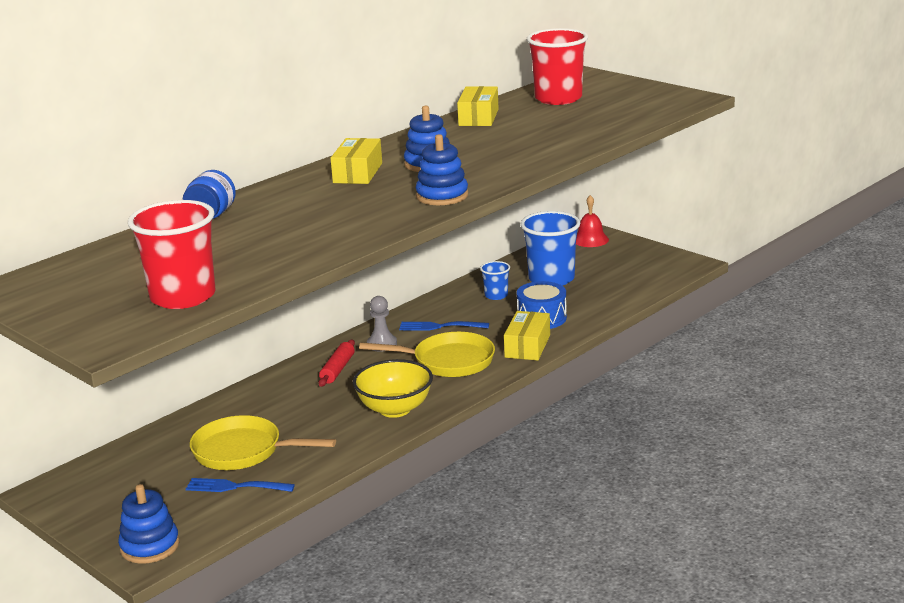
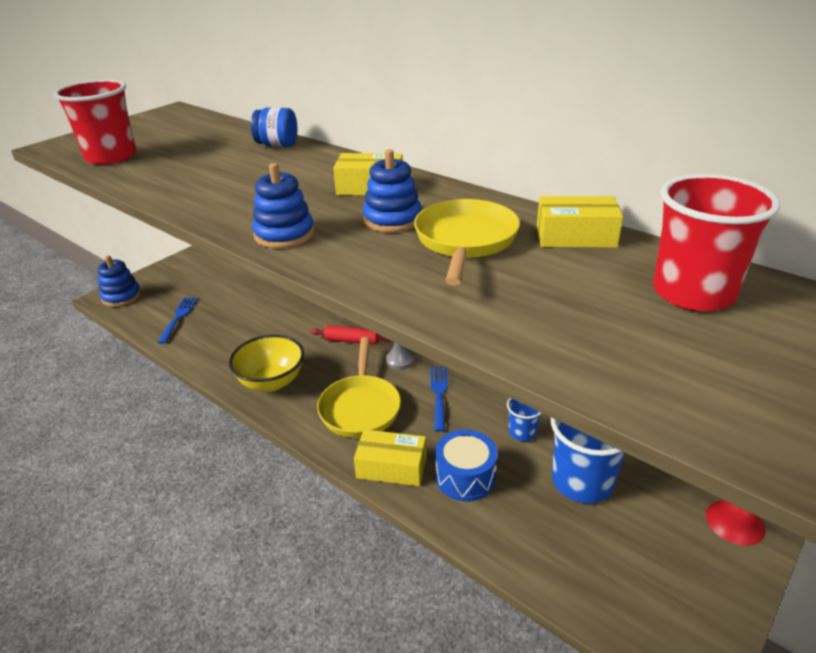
camera: 85 degrees right, 10 degrees up
yellow pan [190,415,336,470] -> yellow pan moved to [414,199,520,286]

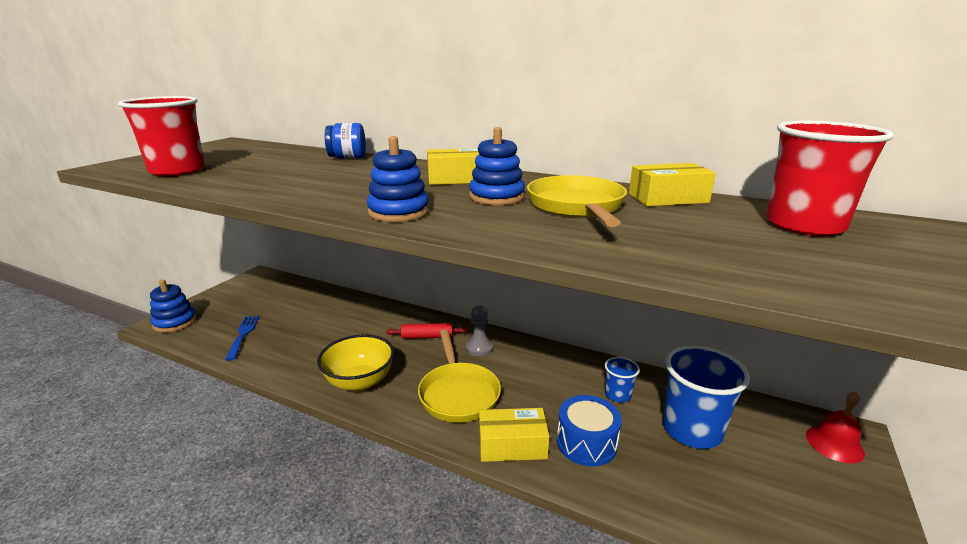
camera: 15 degrees left, 10 degrees down
blue fork [431,367,448,432] -> none

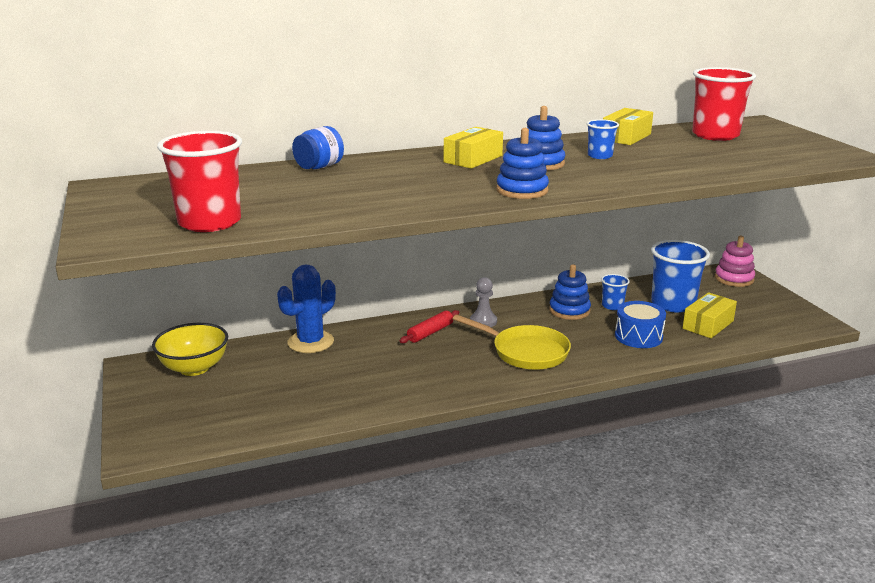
camera: 45 degrees left, 0 degrees up
blue stacking toy [150,280,197,333] -> blue stacking toy moved to [549,264,591,320]
blue fork [225,316,259,361] -> none
yellow bowl [317,334,394,392] -> yellow bowl moved to [152,323,228,376]
yellow box [479,408,550,462] -> yellow box moved to [683,292,737,338]
yellow pan [527,175,627,227] -> blue cup [587,119,619,159]
red bell [806,391,865,463] -> pink stacking toy [715,236,755,287]
none -> blue cactus [277,264,336,353]

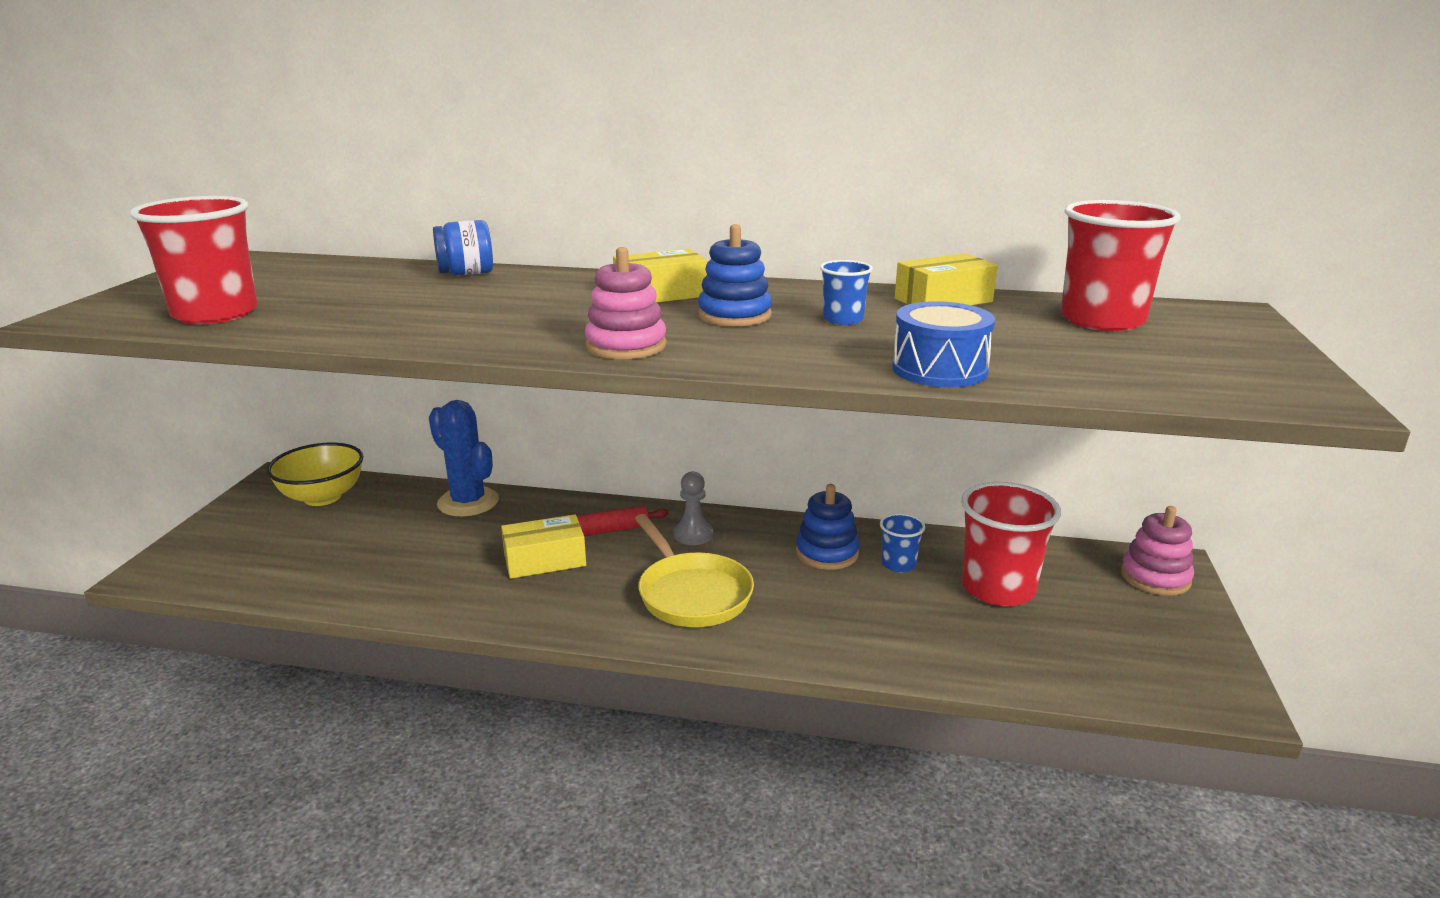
camera: 30 degrees right, 0 degrees up
blue cactus [277,264,336,353] -> blue cactus turned 60 degrees clockwise [429,400,499,516]
blue stacking toy [496,128,549,199] -> pink stacking toy [585,247,667,359]
blue drum [615,301,666,348] -> blue drum moved to [892,301,995,387]
blue cup [651,240,710,312] -> red cup [961,482,1061,606]
yellow box [683,292,737,338] -> yellow box moved to [501,514,586,579]

